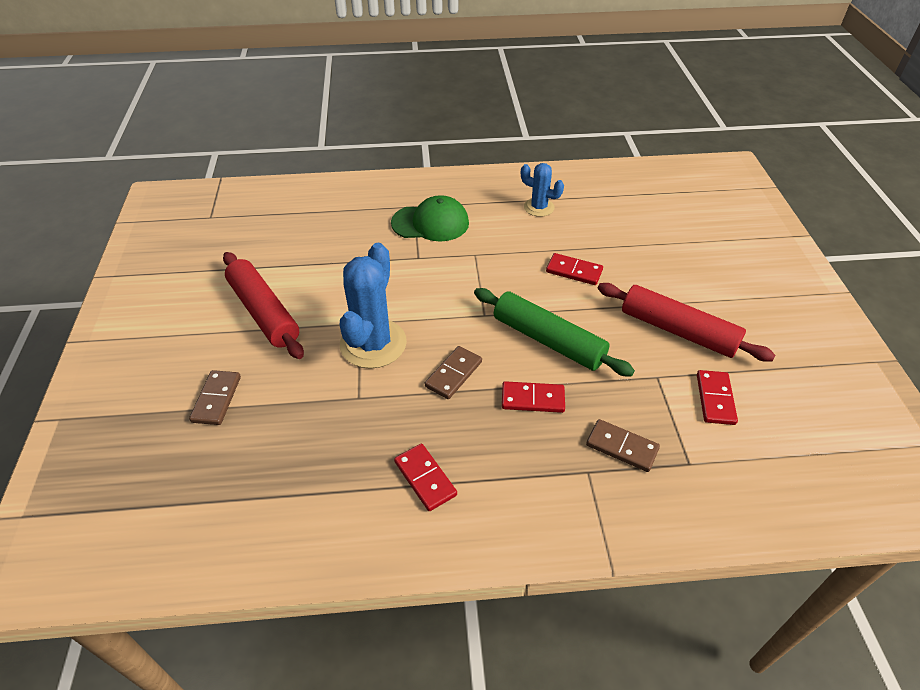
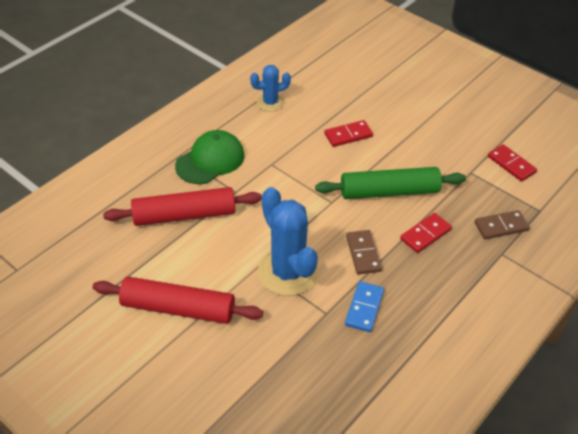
camera: 45 degrees left, 0 degrees up
brown domino [189,370,241,425] -> none
red domino [394,444,457,511] -> none
red rolling pin [598,283,775,362] -> red rolling pin moved to [103,187,262,226]
none -> blue domino [345,281,384,332]

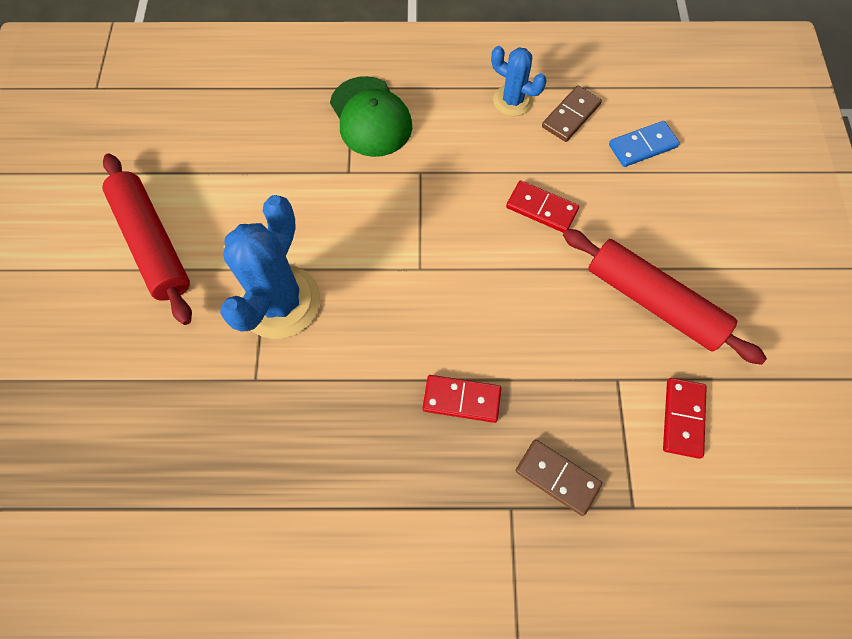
camera: 50 degrees right, 20 degrees up
red rolling pin [103,187,262,226] -> red rolling pin moved to [563,229,767,365]
green cap [175,130,245,184] -> green cap turned 60 degrees clockwise [330,76,412,157]
green rolling pin [315,167,466,199] -> none
blue domino [345,281,384,332] -> blue domino moved to [609,121,680,167]
brown domino [346,230,382,275] -> brown domino moved to [542,86,602,142]

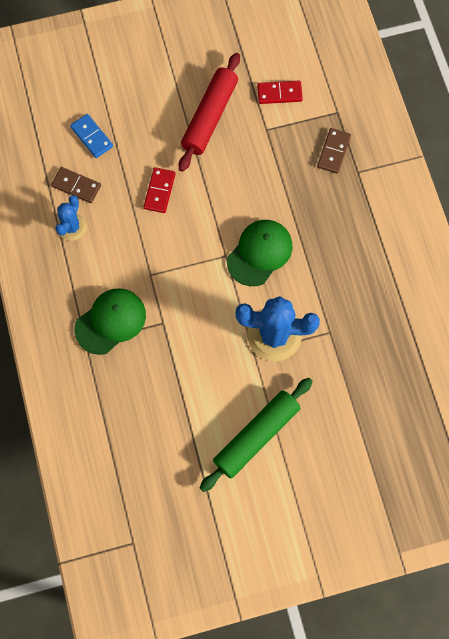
camera: 105 degrees left, 5 degrees up
red rolling pin [102,154,192,325] -> green rolling pin [200,378,313,492]
red domino [422,375,502,423] -> none
none -> green cap [227,220,292,286]

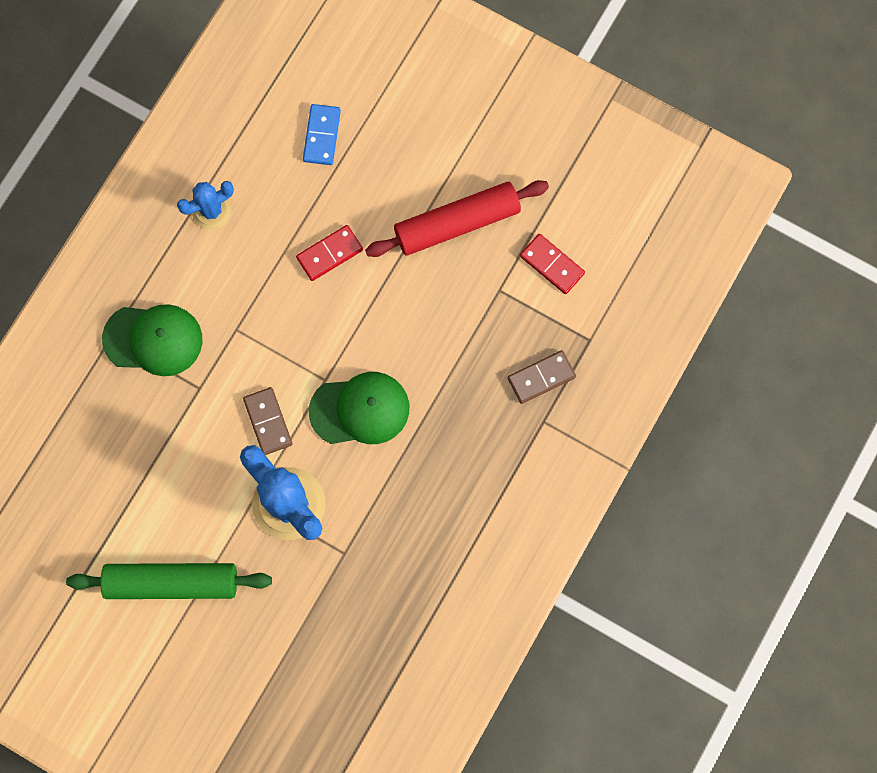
camera: 45 degrees right, 5 degrees up
brown domino [51,167,101,203] -> brown domino moved to [243,387,292,455]

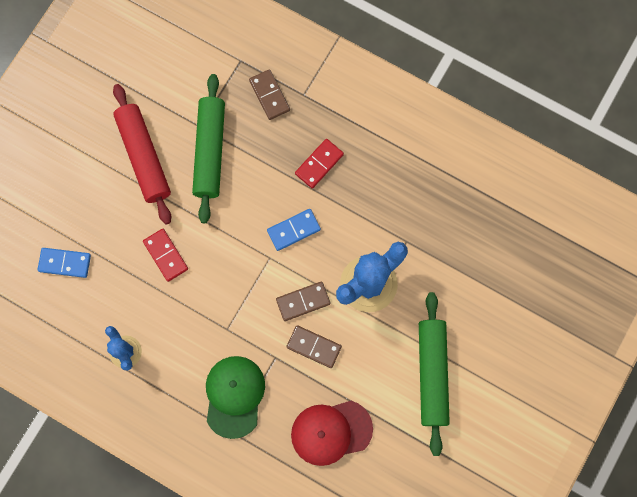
camera: 90 degrees left, 0 degrees up
green cap [309,372,409,444] -> blue domino [267,209,321,251]
red domino [520,234,585,294] -> red domino moved to [295,139,344,189]
none -> green rolling pin [192,74,225,223]
none -> brown domino [287,325,342,368]
none -> red cap [291,401,373,466]

